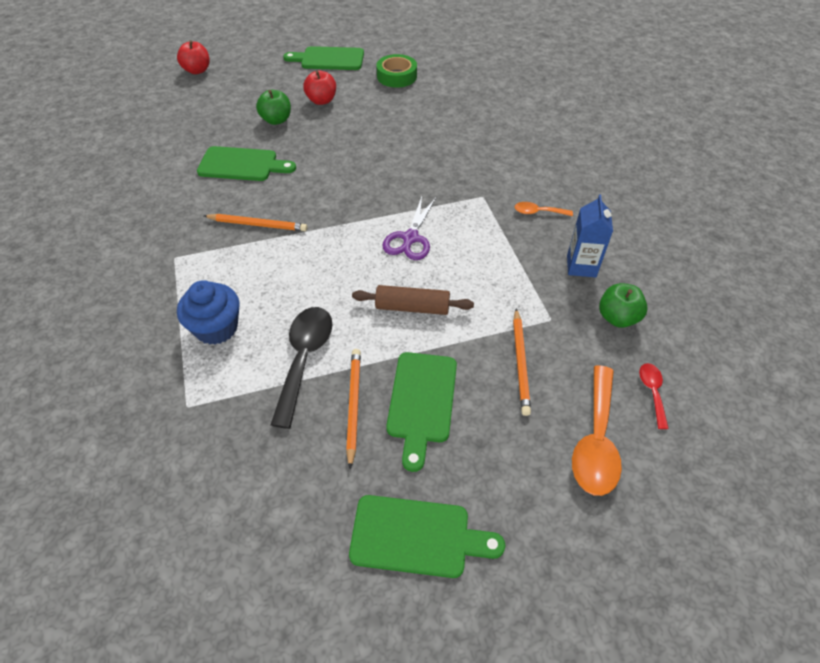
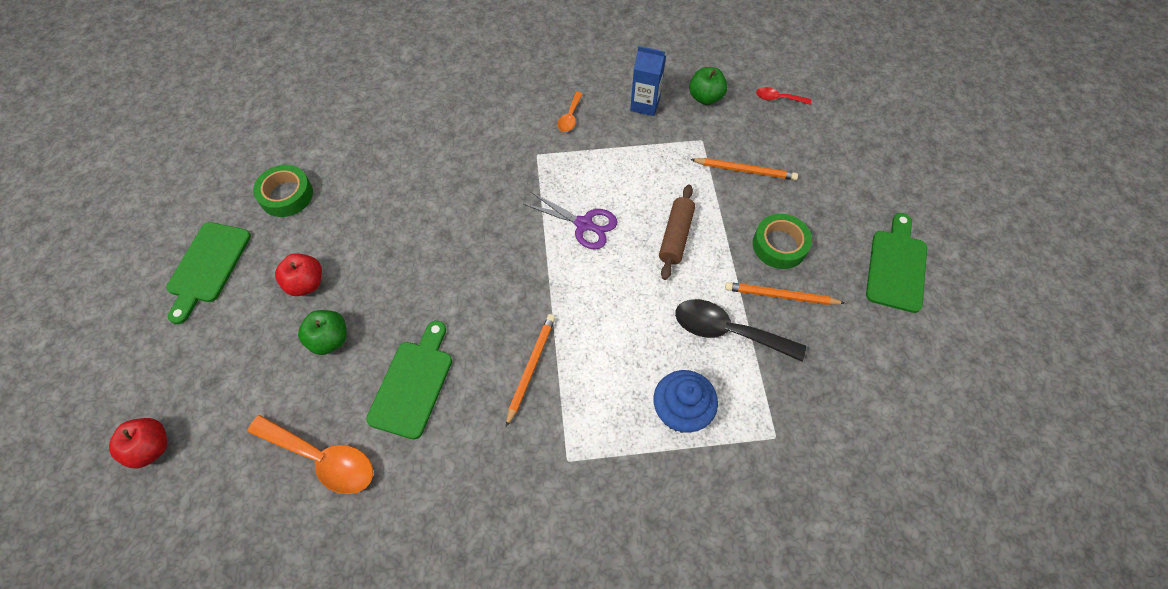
camera: 80 degrees left, 10 degrees up
green cutting board [386,352,457,472] -> green tape [753,214,812,269]
orange spoon [572,365,622,496] -> orange spoon moved to [248,415,373,494]

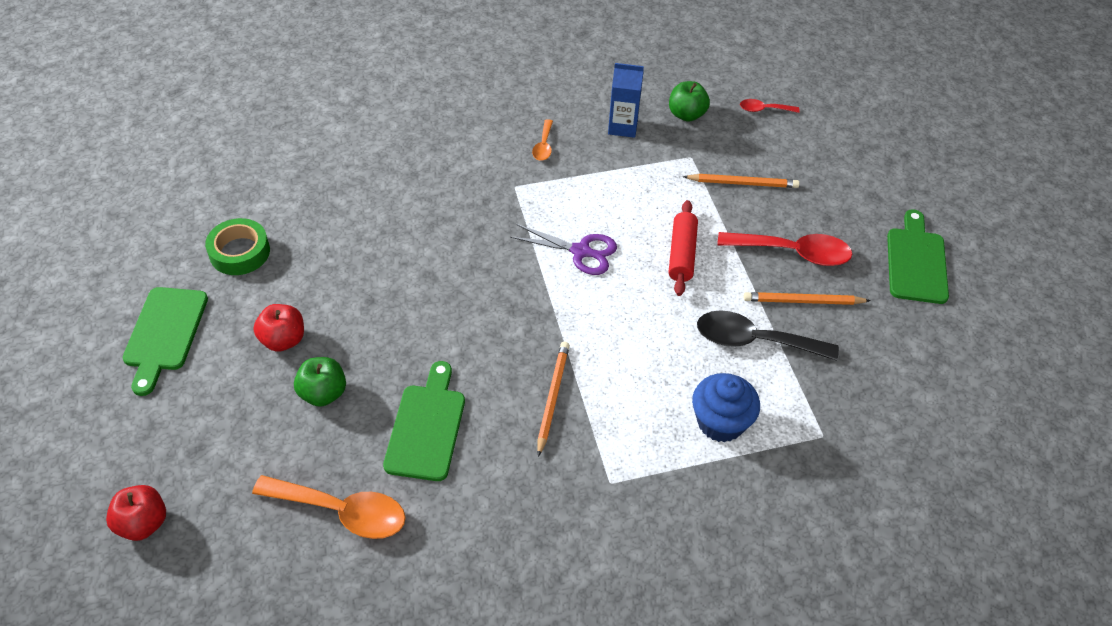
camera: 10 degrees left, 10 degrees down
brown rolling pin [659,185,695,280] -> red rolling pin [669,200,698,296]
green tape [753,214,812,269] -> red spoon [717,232,852,266]

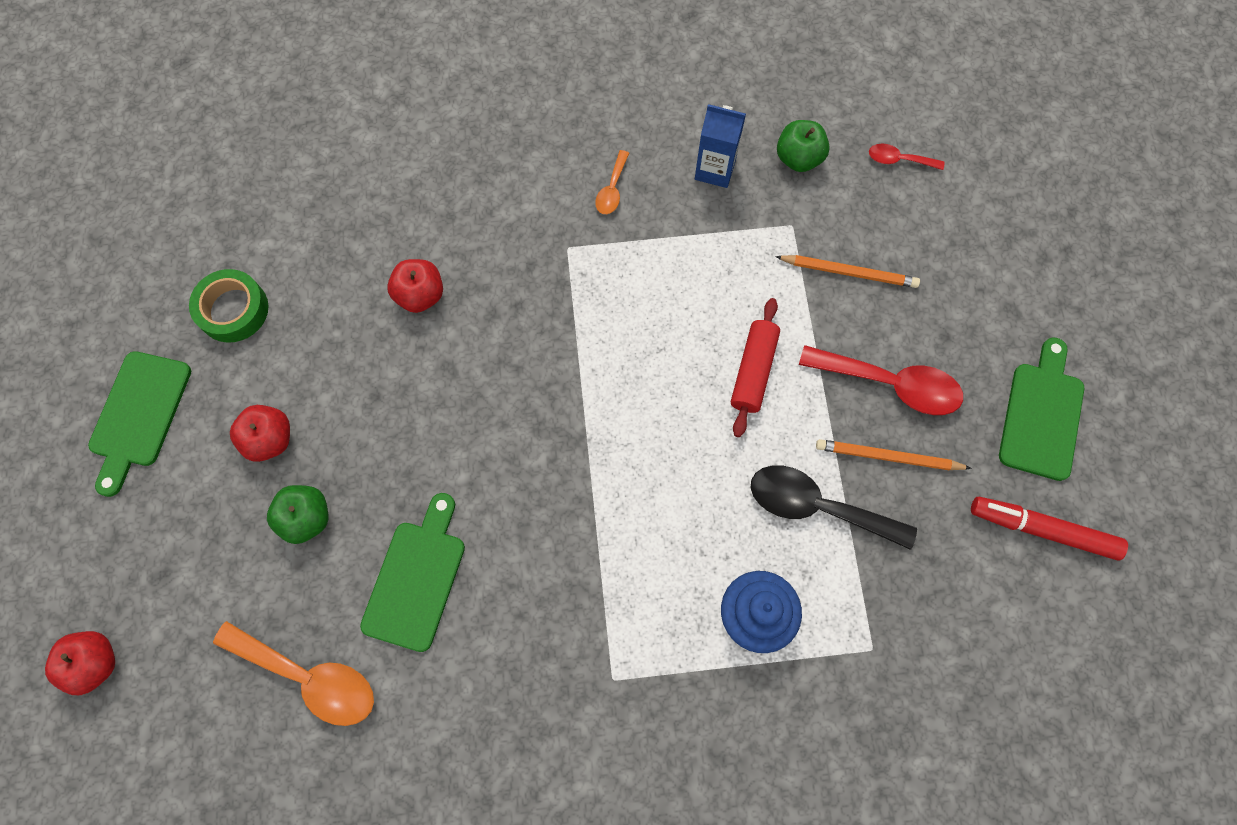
camera: 10 degrees right, 20 degrees up
purple scissors [510,224,617,275] -> none
orange pencil [537,342,570,457] -> none
none -> red apple [387,259,443,313]
none -> red marker [971,497,1128,560]

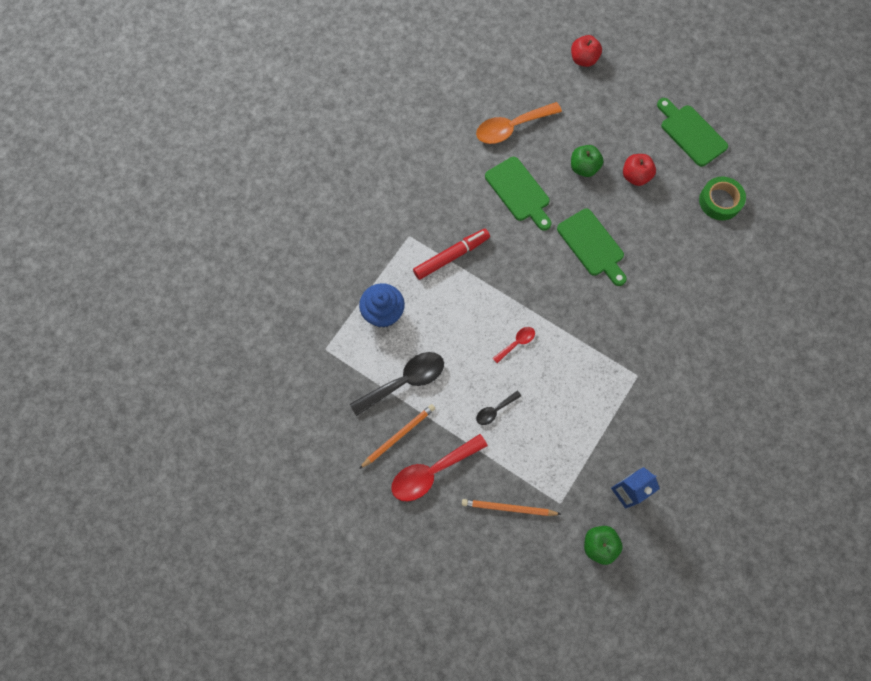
camera: 130 degrees right, 0 degrees up
red apple [387,259,443,313] -> none
orange spoon [595,150,629,214] -> none
red rolling pin [731,298,780,437] -> black spoon [476,391,521,425]
orange pencil [775,255,920,288] -> orange pencil turned 45 degrees clockwise [462,499,561,516]
red spoon [869,144,944,170] -> red spoon moved to [493,327,535,363]
red marker [971,497,1128,560] -> red marker moved to [413,229,490,280]
green cutting board [999,337,1084,481] -> green cutting board moved to [557,209,627,286]

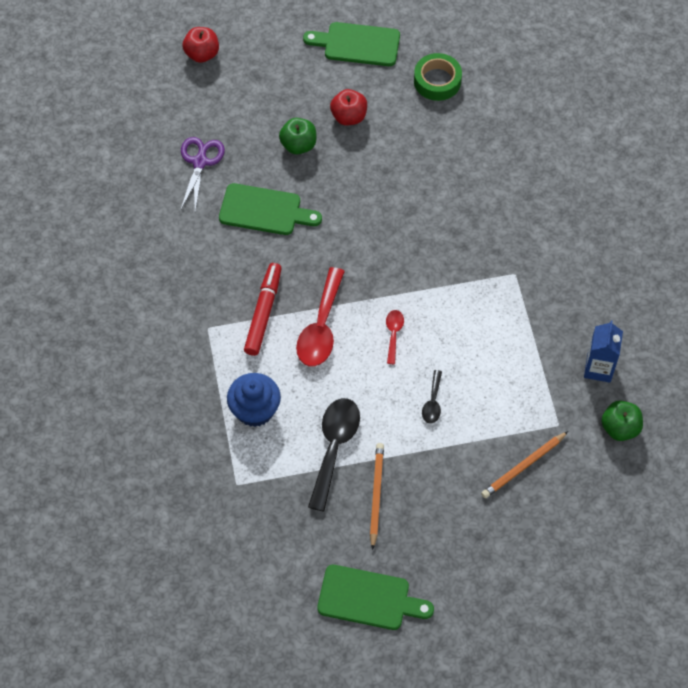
camera: 45 degrees left, 10 degrees down
red spoon [391,434,488,501] -> red spoon moved to [296,267,345,366]
orange spoon [476,102,562,144] -> purple scissors [180,137,225,211]
green cutting board [557,209,627,286] -> green cutting board moved to [317,565,434,630]

